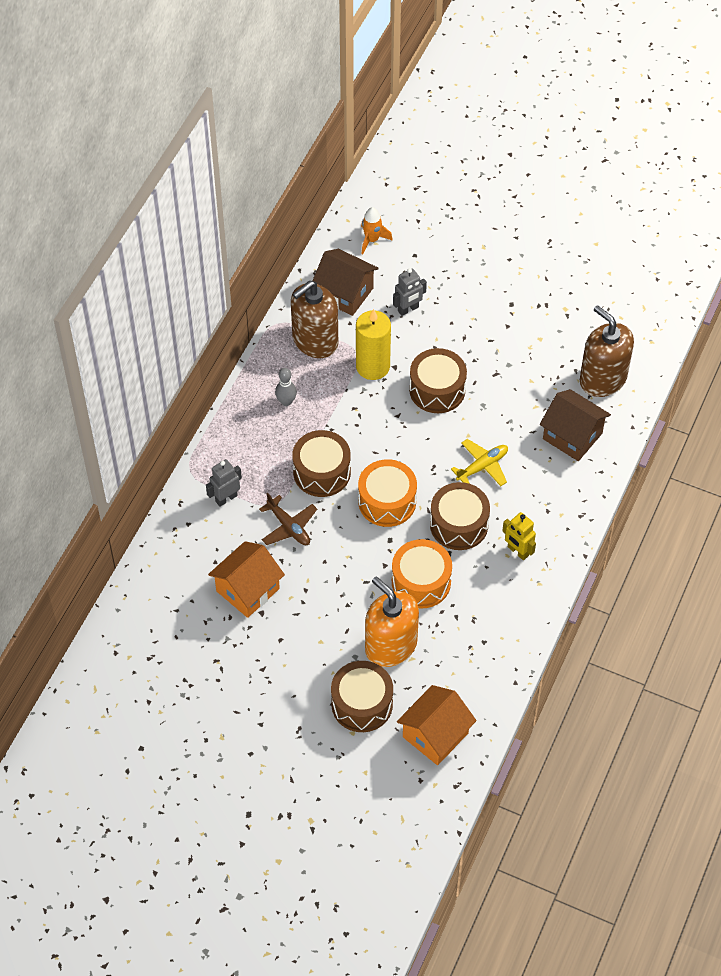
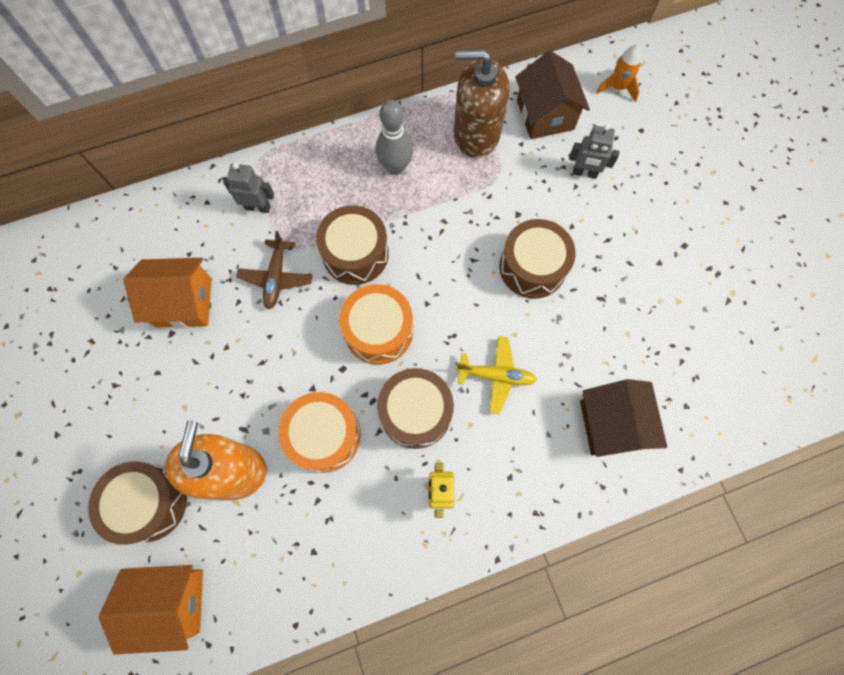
camera: 45 degrees right, 15 degrees up
grey bowling pin [275,368,297,406] -> grey bowling pin [375,100,413,175], size x1.51
yellow candle [356,309,391,380] -> none
brown soap dispenser [580,305,634,397] -> none

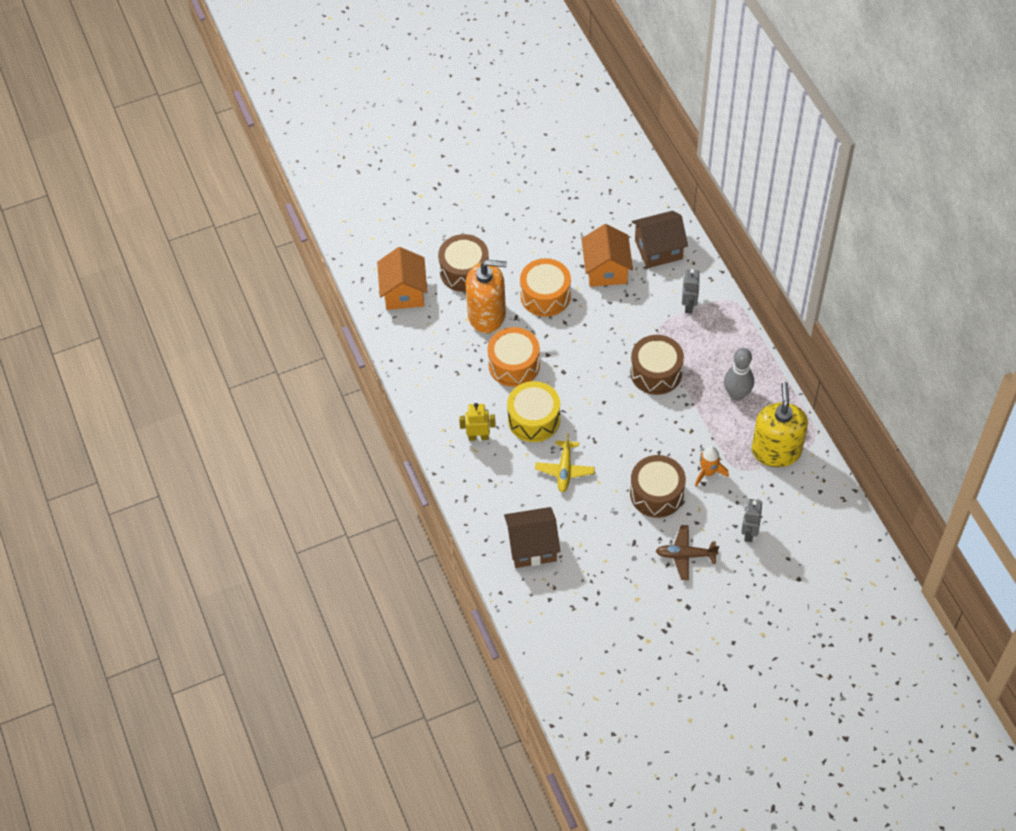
camera: 90 degrees right, 15 degrees down
brown plane [237,231,312,310] -> brown plane moved to [656,525,719,580]
orange drum [339,284,413,364] -> orange drum moved to [520,258,571,317]
brown drum [377,368,454,449] -> yellow drum [507,381,560,442]
brown soap dispenser [454,49,509,158] -> yellow soap dispenser [752,382,808,467]
brown house [515,50,590,139] -> brown house moved to [632,211,688,268]
orange rocket [596,44,642,102] -> orange rocket moved to [695,446,729,487]

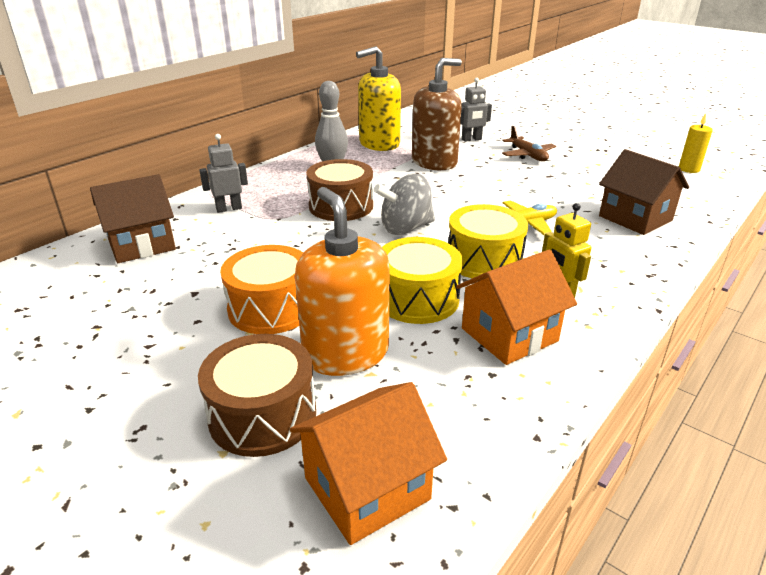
camera: 120 degrees left, 25 degrees down
orange drum [488,327,540,387] -> yellow drum [382,237,463,324]
orange house [582,224,633,287] -> orange house moved to [456,250,577,365]
brown drum [630,455,686,518] -> none
brown house [632,211,688,268] -> brown house turned 75 degrees counterclockwise [90,174,176,263]
orange rocket [695,446,729,487] -> brown soap dispenser [412,58,462,170]
none -> grey spinning top [374,174,435,235]
none -> yellow candle [679,113,713,173]

